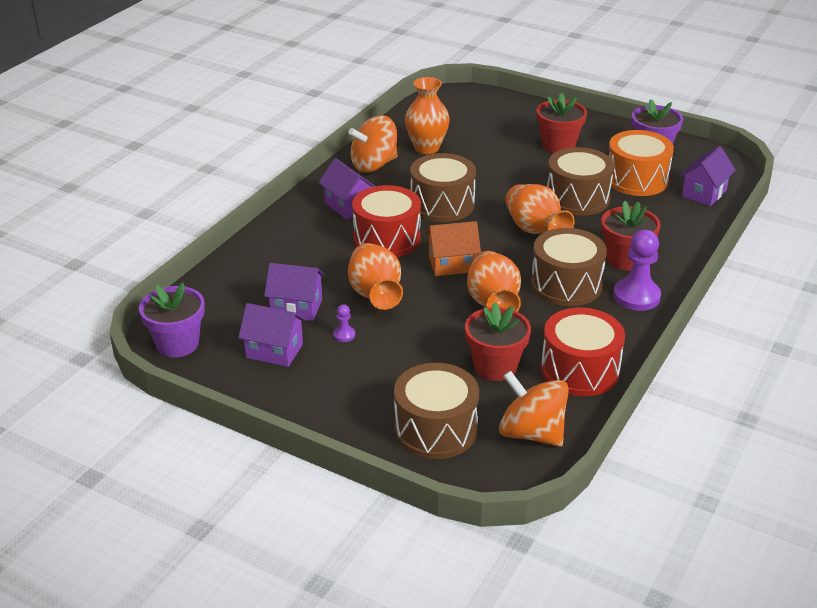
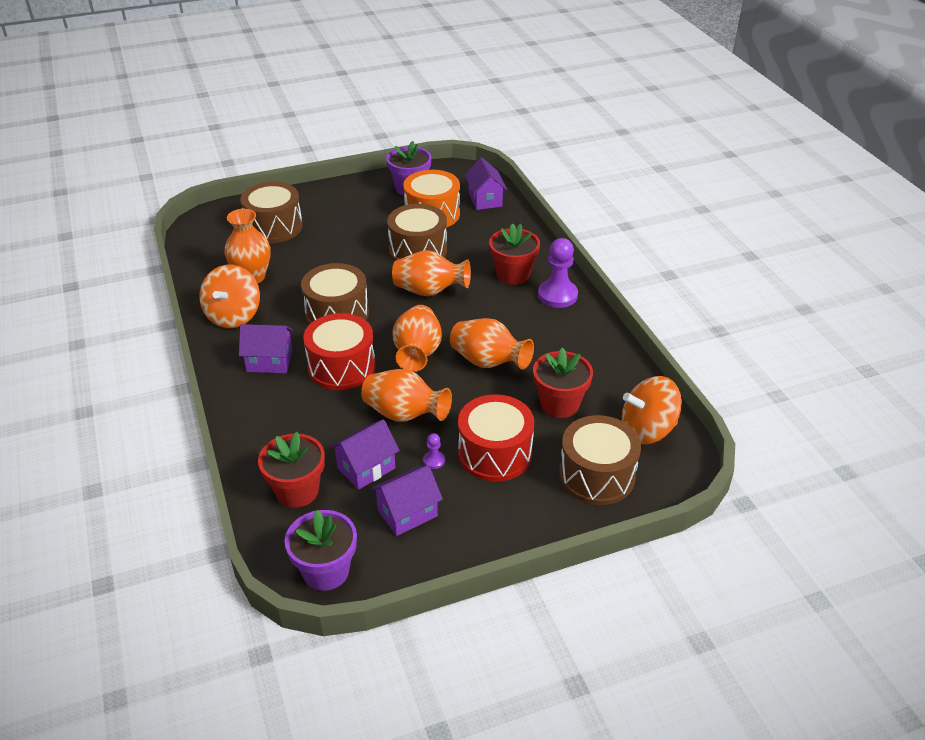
camera: 50 degrees left, 5 degrees up
orange house [425,221,481,276] -> orange vase [392,305,442,372]
brown drum [531,228,607,306] -> brown drum moved to [240,182,303,243]
red flower pot [537,93,587,153] -> red flower pot moved to [258,432,325,508]
red drum [541,308,625,396] -> red drum moved to [458,394,534,482]

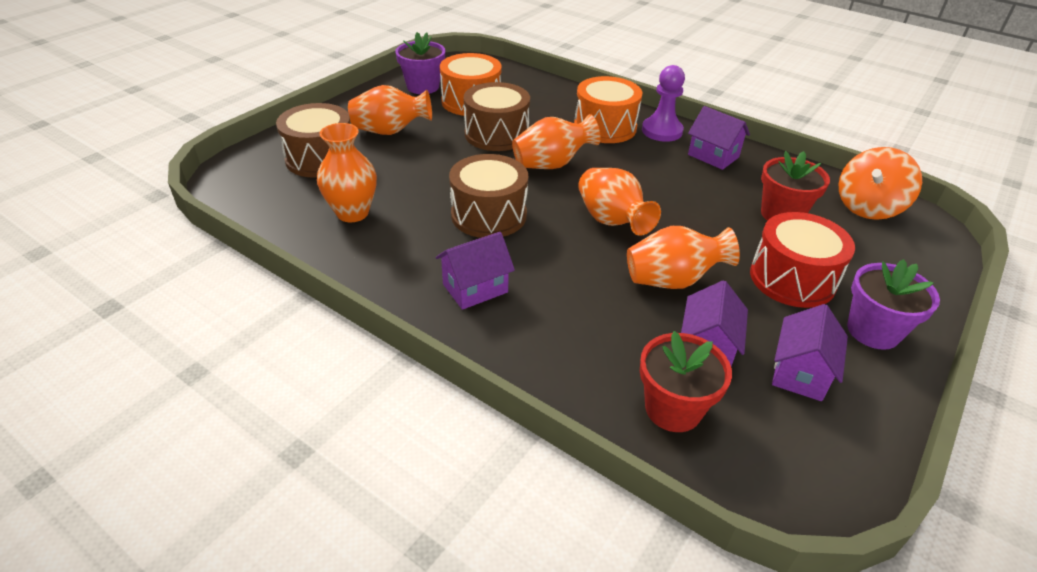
camera: 35 degrees left, 0 degrees up
orange spinning top [199,265,260,328] -> none
purple flower pot [285,510,357,591] -> purple flower pot moved to [847,259,940,350]
red drum [303,313,375,390] -> none
purple pawn [423,433,445,469] -> none
orange vase [450,318,534,370] -> orange vase moved to [348,85,432,135]
purple house [465,158,507,210] -> purple house moved to [688,106,750,170]
red flower pot [489,223,540,285] -> orange drum [574,76,643,143]
brown drum [559,415,641,505] -> none

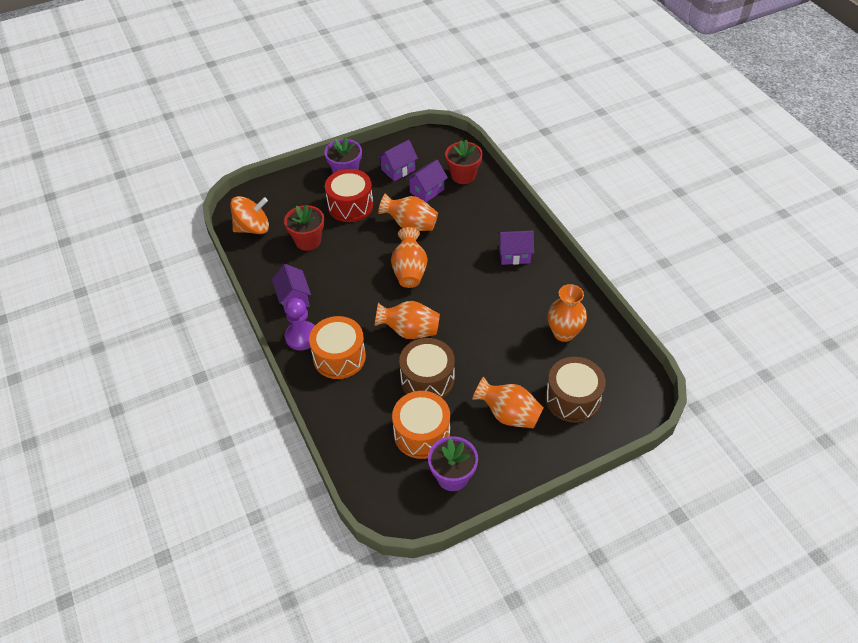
camera: 150 degrees left, 10 degrees up
brown drum [449,154,528,238] -> none

